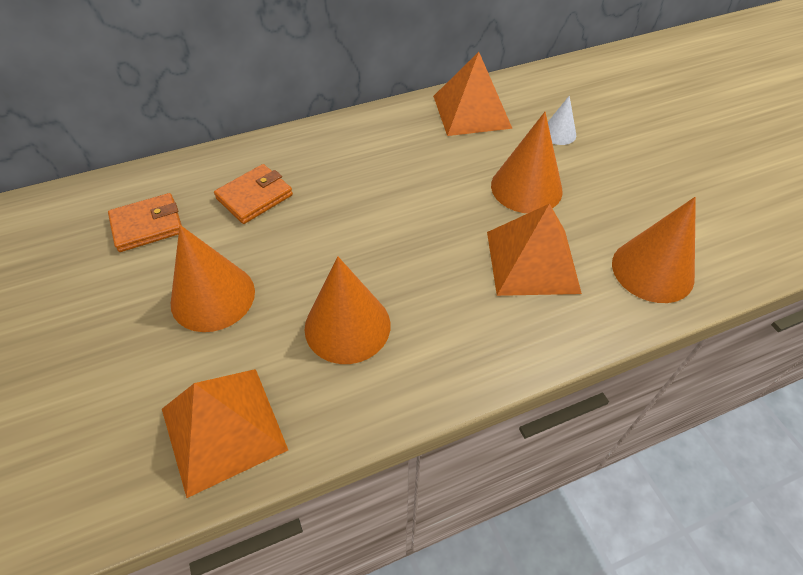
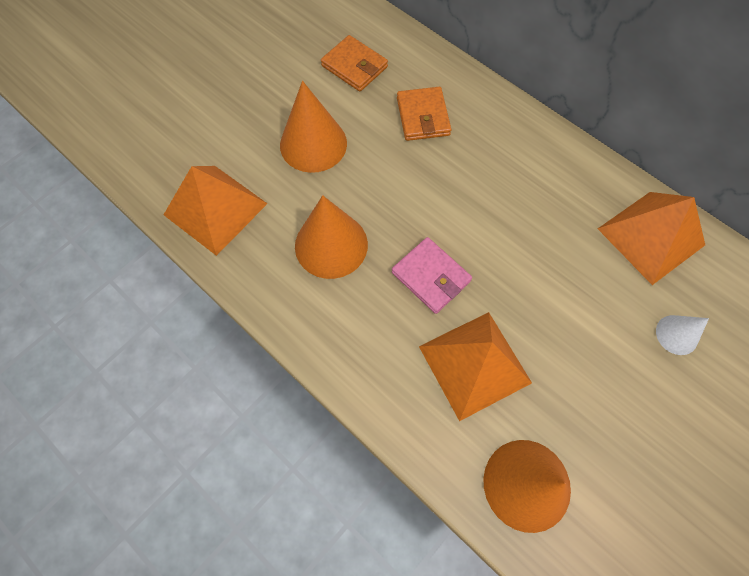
camera: 65 degrees right, 15 degrees up
orange wallet [214,164,293,224] -> orange wallet turned 60 degrees clockwise [397,87,451,141]
orange cone [491,112,563,213] -> none
none -> pink wallet [392,237,472,314]

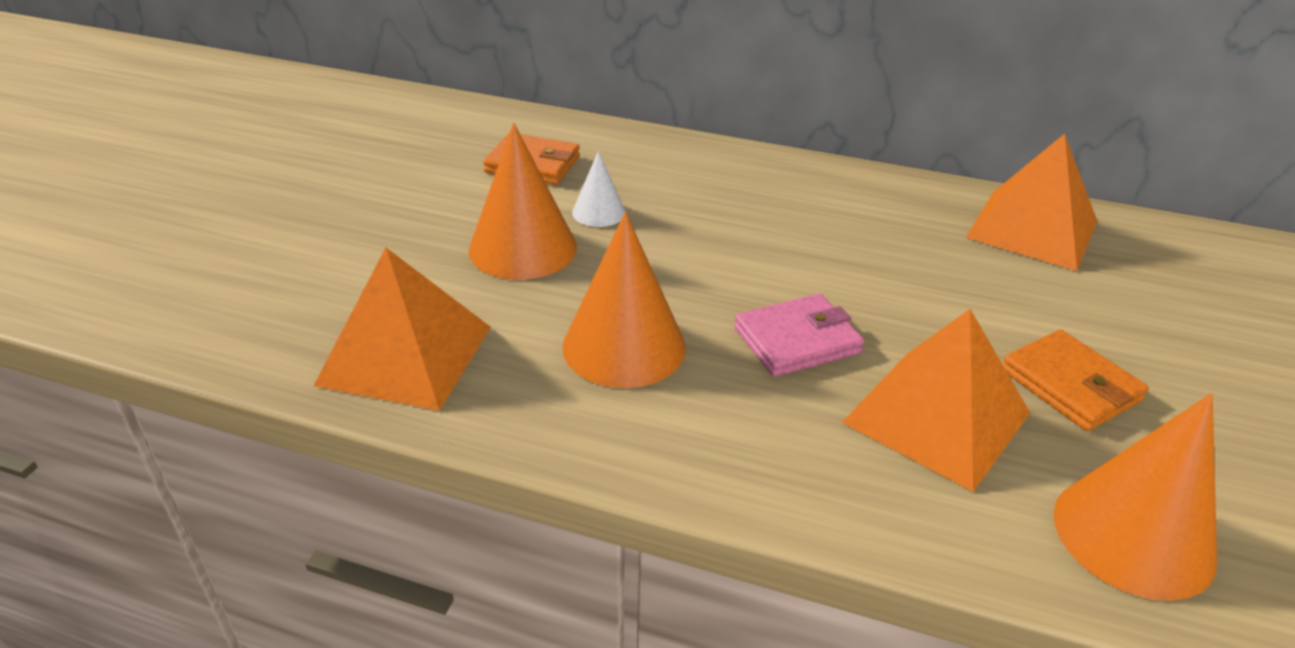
camera: 25 degrees left, 30 degrees down
pink wallet [392,237,472,314] -> pink wallet turned 45 degrees counterclockwise [734,294,864,377]
orange wallet [397,87,451,141] -> orange wallet moved to [1002,329,1149,431]
white cone [656,315,709,355] -> white cone moved to [572,151,626,227]

